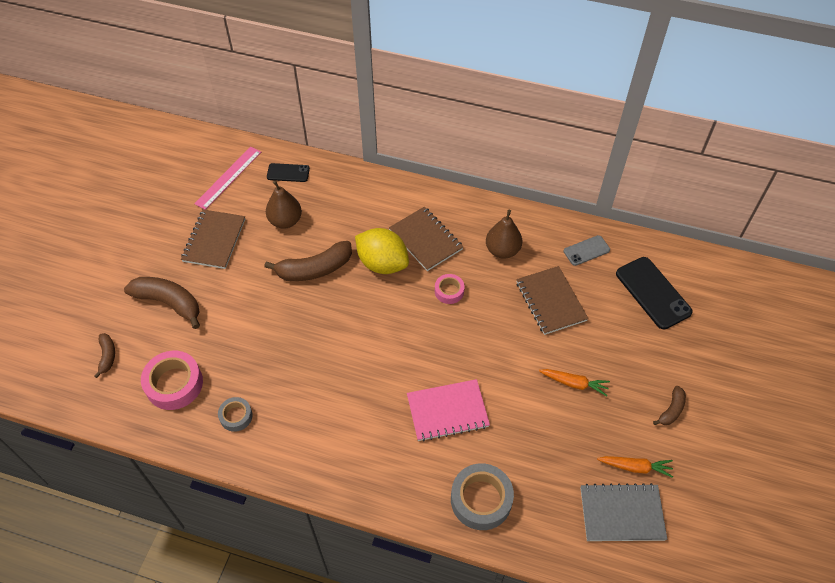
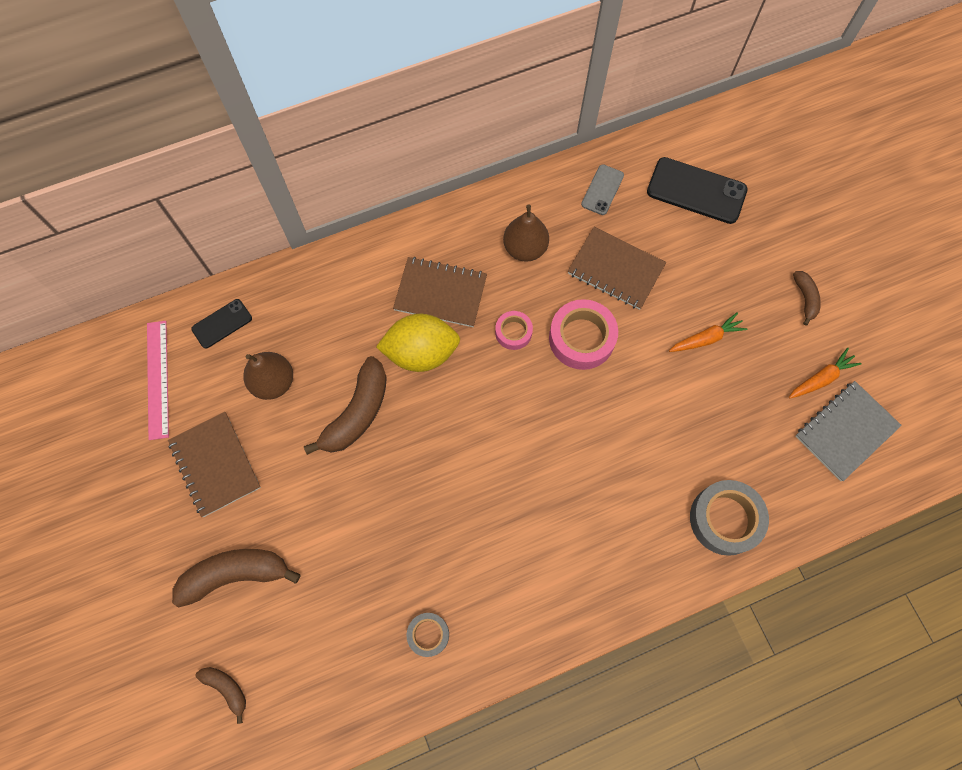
camera: 40 degrees left, 15 degrees up
pink tape [141,351,203,410] -> pink tape moved to [549,299,618,370]
pink notebook [407,379,490,441] -> none

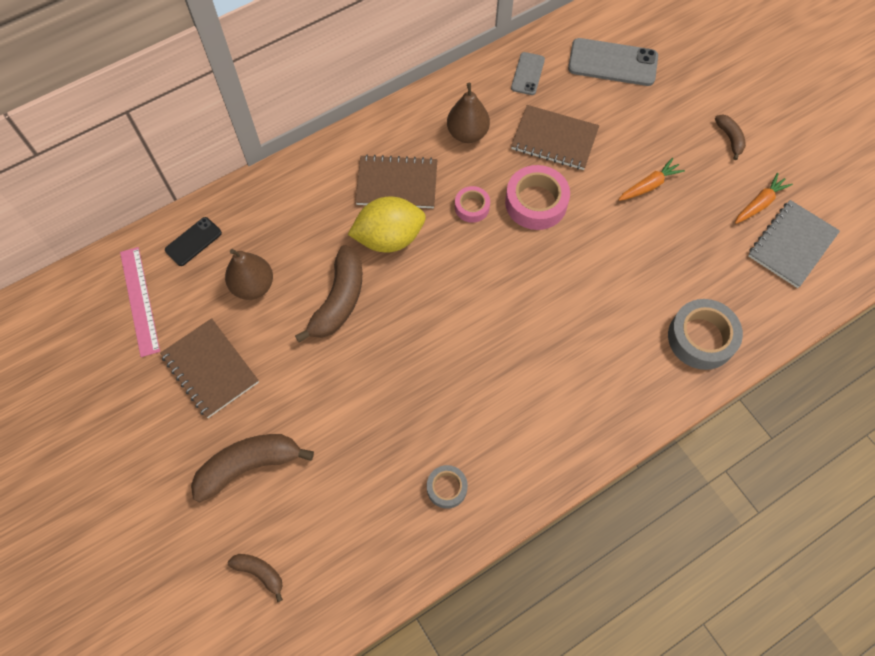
camera: 10 degrees left, 5 degrees down
black phone [647,157,748,224] -> grey phone [568,38,658,86]

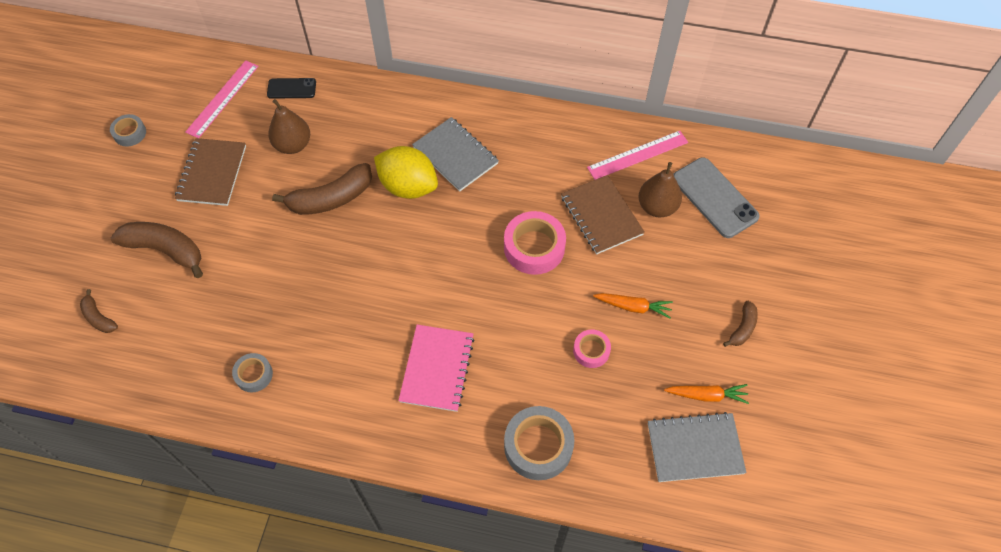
camera: 45 degrees right, 5 degrees down
brown banana [228,554,283,602] -> brown banana turned 150 degrees clockwise [80,289,118,333]
brown notebook [355,154,437,208] -> grey notebook [412,117,499,192]
brown pear [447,83,490,143] -> brown pear moved to [639,162,682,217]
pink tape [455,186,490,223] -> pink tape moved to [573,329,611,368]
grey phone [511,52,545,95] -> pink ruler [587,131,688,180]
none -> grey tape [110,114,146,147]
none -> pink notebook [398,325,475,412]

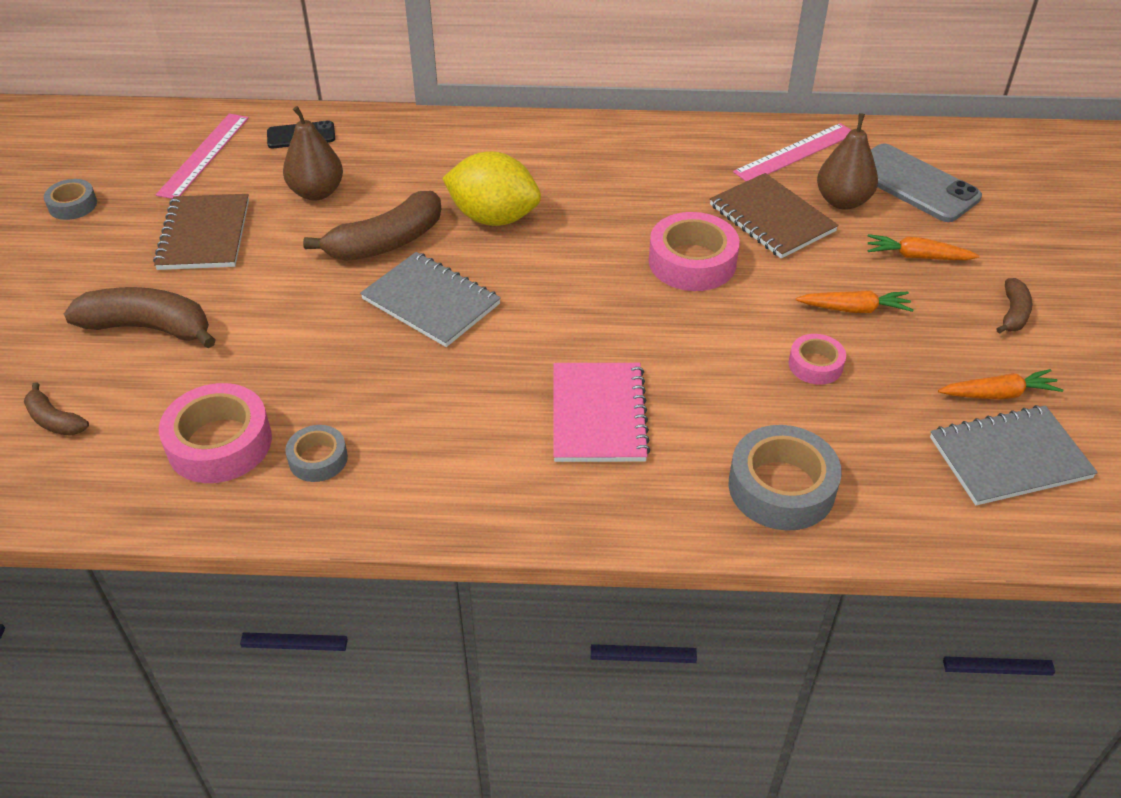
camera: 10 degrees left, 15 degrees down
grey notebook [412,117,499,192] -> grey notebook moved to [360,252,501,347]
none -> pink tape [159,383,272,483]
none -> orange carrot [867,234,980,260]

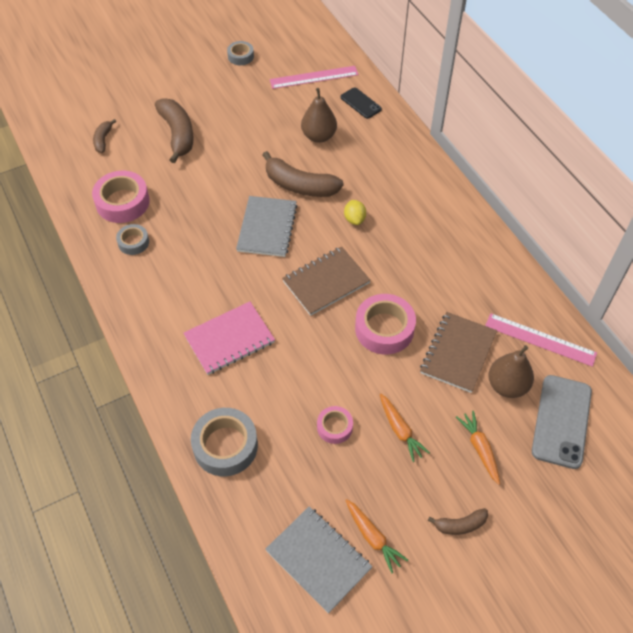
camera: 60 degrees right, 10 degrees up
brown notebook [153,194,249,270] -> brown notebook moved to [282,246,371,316]
yellow lemon [442,151,541,226] -> yellow lemon [344,200,366,225], size x0.48

